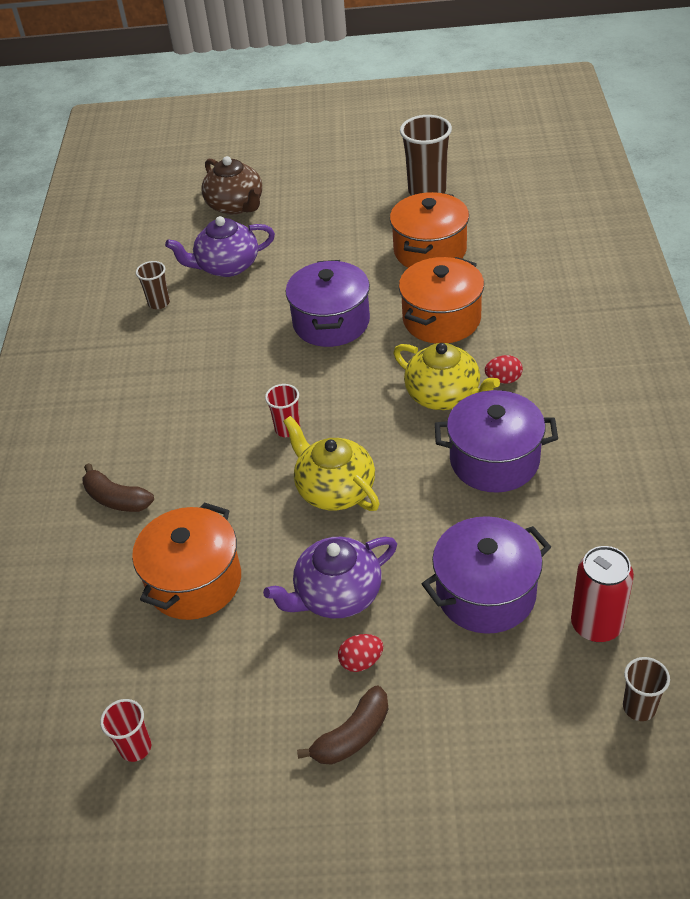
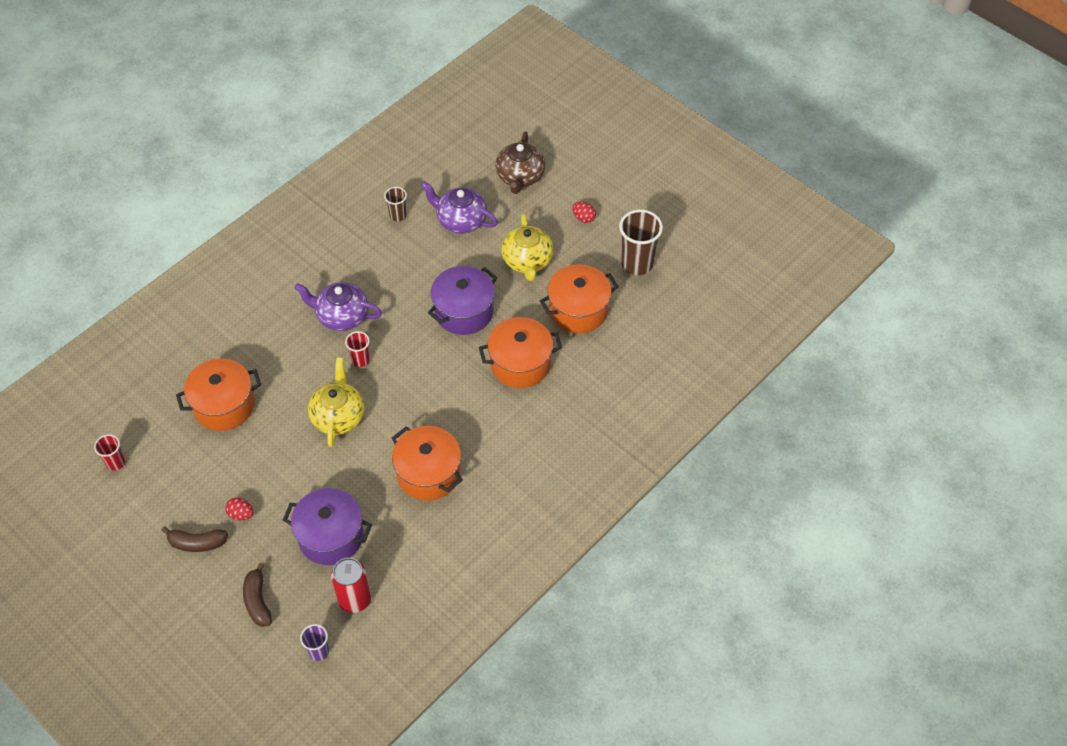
camera: 40 degrees right, 10 degrees up
brown banana [83,463,154,512] -> brown banana moved to [243,563,272,627]
purple teapot [263,537,397,618] -> purple teapot moved to [294,282,382,331]
yellow teapot [393,343,500,410] -> yellow teapot moved to [501,214,553,281]
purple pot [435,390,558,493] -> orange pot [392,426,463,501]
red egg [485,355,523,384] -> red egg moved to [572,202,596,223]
brown cup [623,657,670,721] -> purple cup [300,624,329,661]

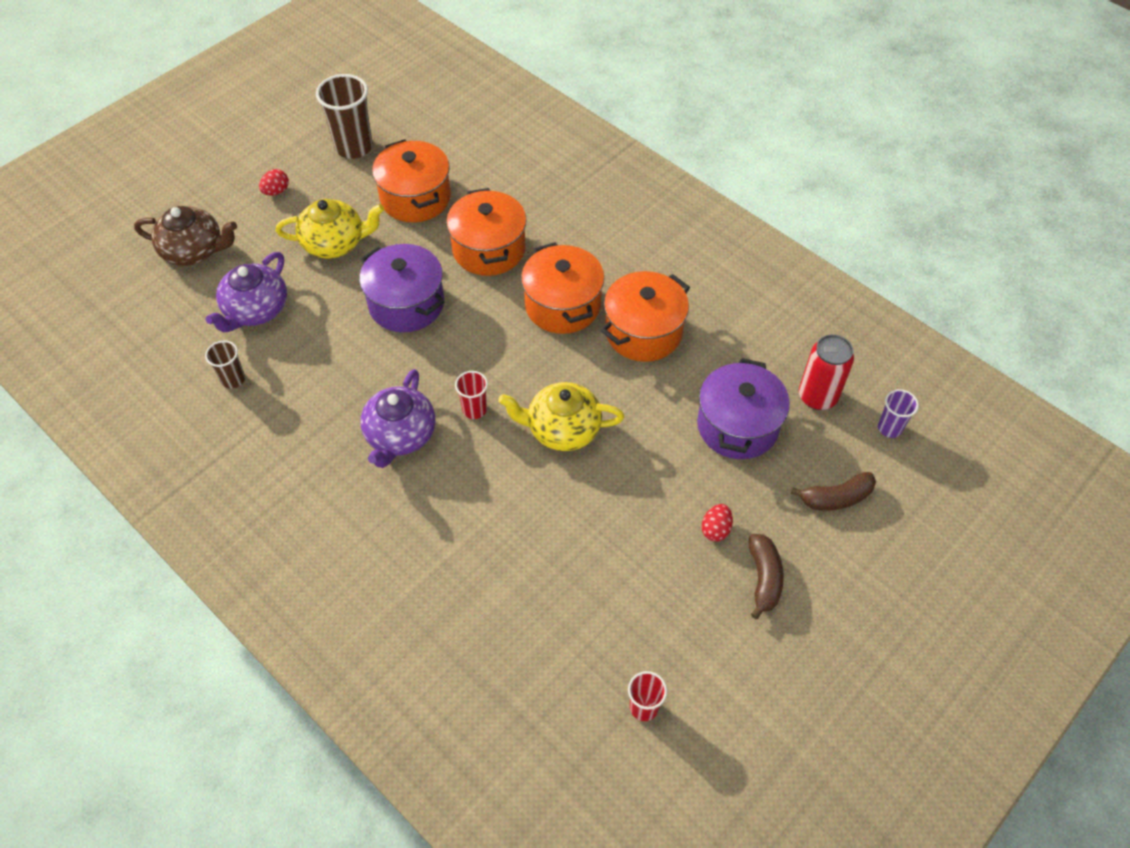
camera: 90 degrees left, 0 degrees up
orange pot [176,358,261,431] -> orange pot moved to [521,242,604,334]

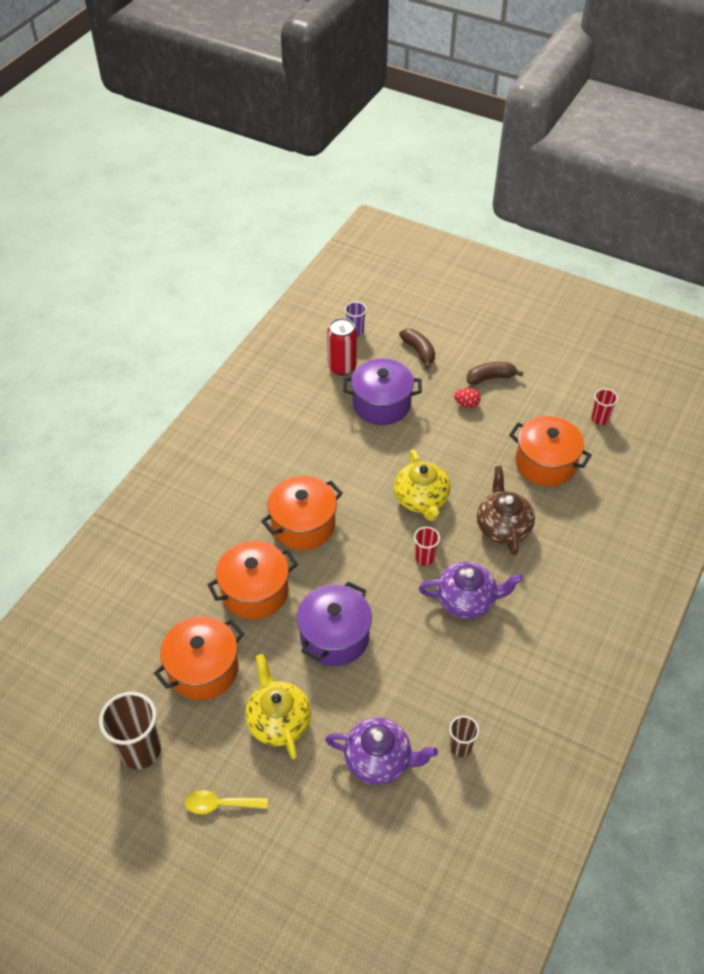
camera: 105 degrees left, 5 degrees down
brown teapot [134,206,237,266] -> brown teapot moved to [477,466,535,555]
red egg [259,169,289,196] -> yellow spoon [185,790,268,814]
orange pot [601,271,690,362] -> orange pot moved to [509,416,592,486]

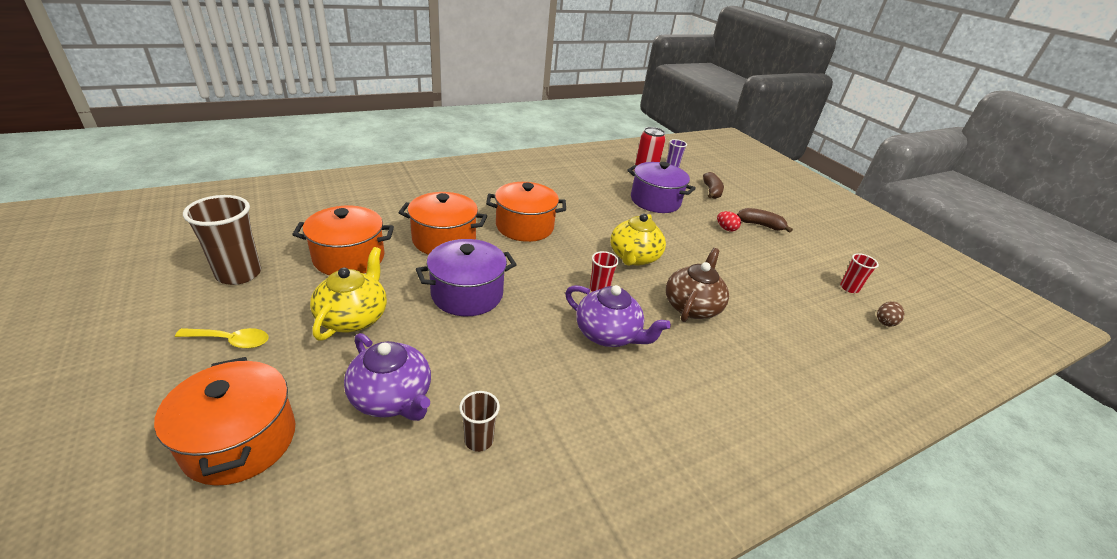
camera: 30 degrees right, 15 degrees down
yellow spoon [185,790,268,814] -> yellow spoon turned 150 degrees clockwise [175,328,269,349]
orange pot [509,416,592,486] -> orange pot moved to [154,357,295,486]
none -> brown egg [877,301,904,327]

